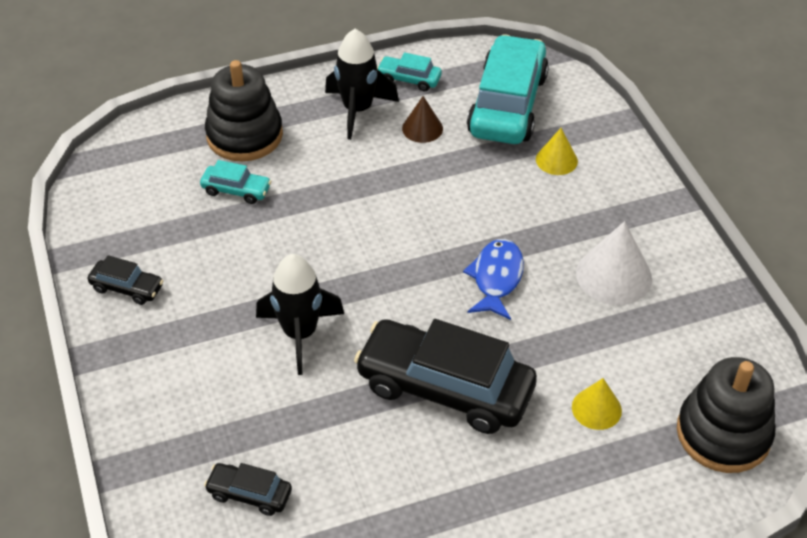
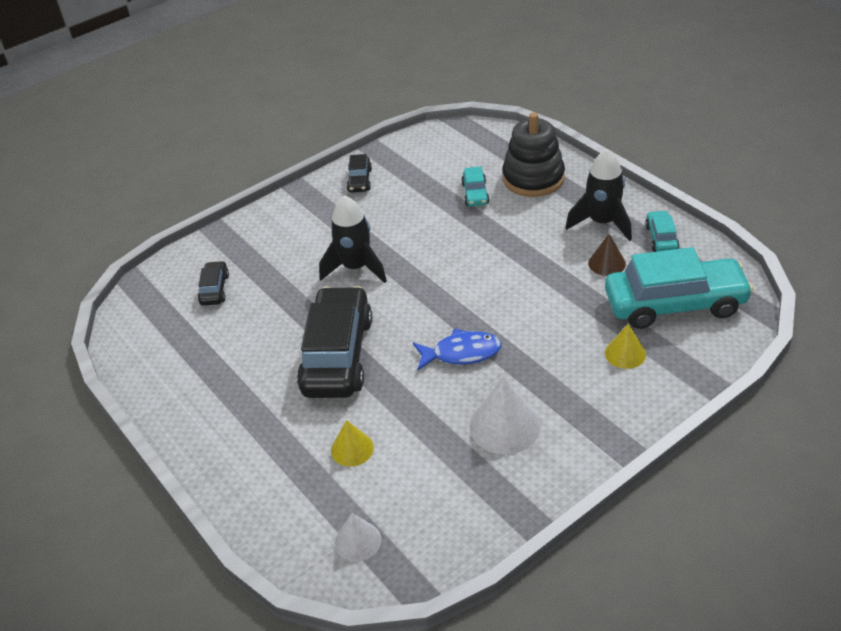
camera: 75 degrees right, 5 degrees down
black stacking toy [677,357,776,473] -> white cone [335,513,381,562]

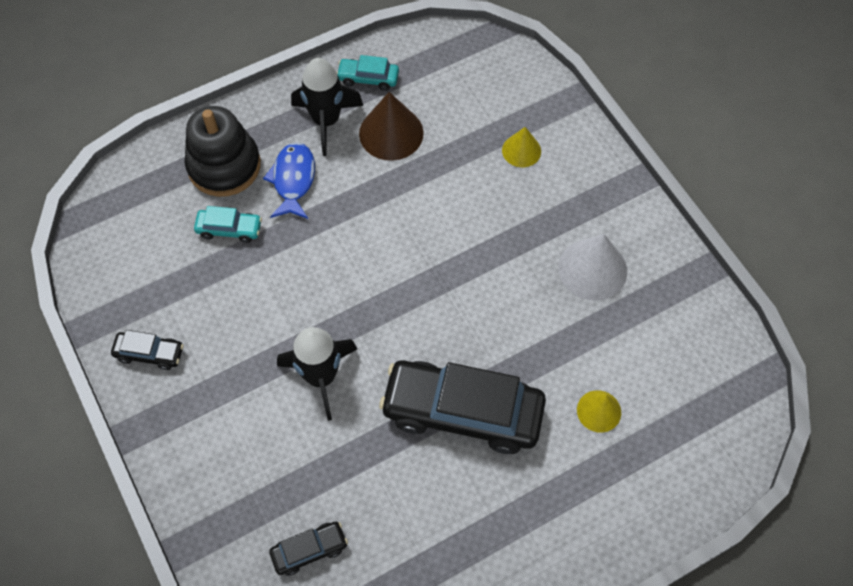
camera: 85 degrees left, 20 degrees up
black car [198,261,229,306] -> black car turned 150 degrees clockwise [269,522,348,576]
white cone [335,513,381,562] -> none
blue fish [413,329,501,370] -> blue fish moved to [263,142,315,219]
brown cone [588,234,626,276] -> brown cone [359,92,424,161], size x1.66
turquoise car [605,247,754,329] -> none

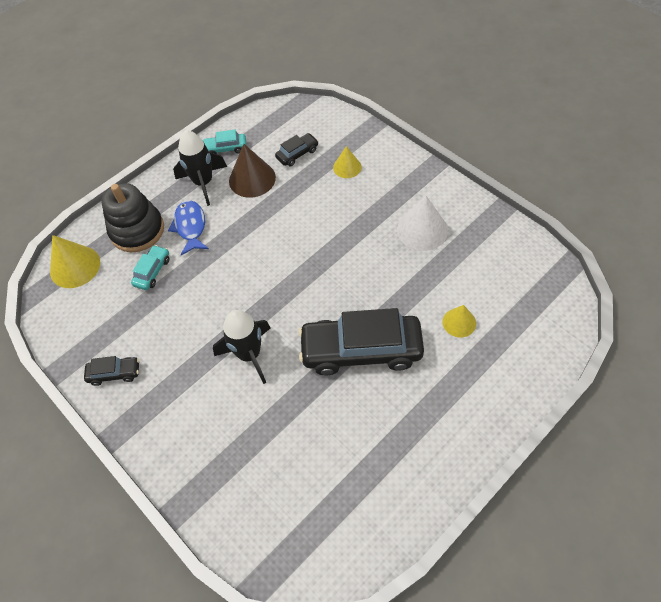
camera: 10 degrees left, 5 degrees down
turquoise car [194,206,262,243] -> turquoise car turned 60 degrees counterclockwise [131,245,169,290]
black car [269,522,348,576] -> black car moved to [275,133,318,166]
none -> yellow cone [50,235,100,288]

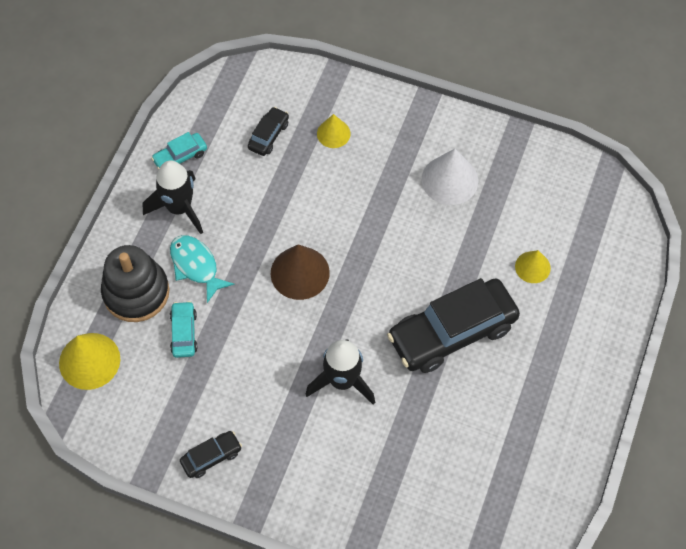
camera: 30 degrees left, 5 degrees up
blue fish [168,200,209,255] -> turquoise fish [170,235,235,303]
brown cone [229,144,276,198] -> brown cone moved to [271,244,330,300]

